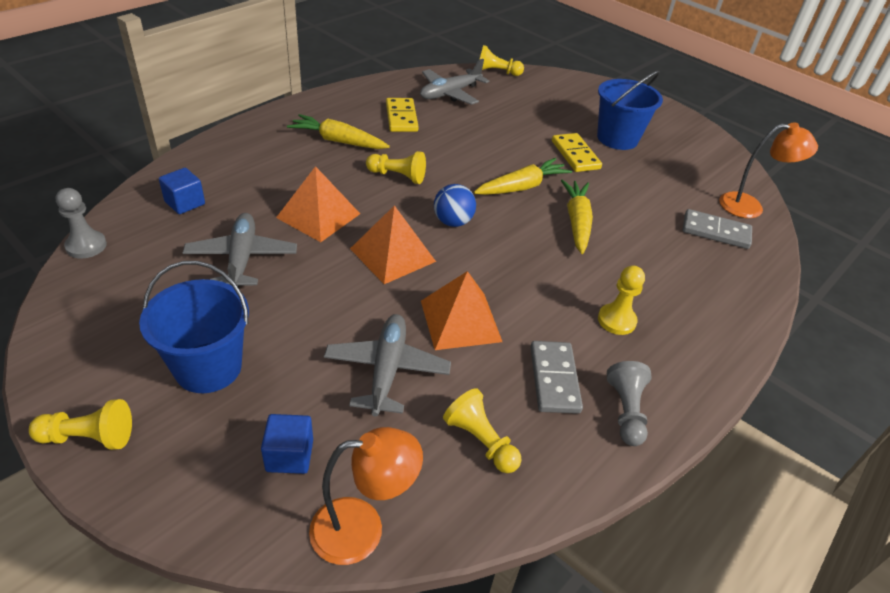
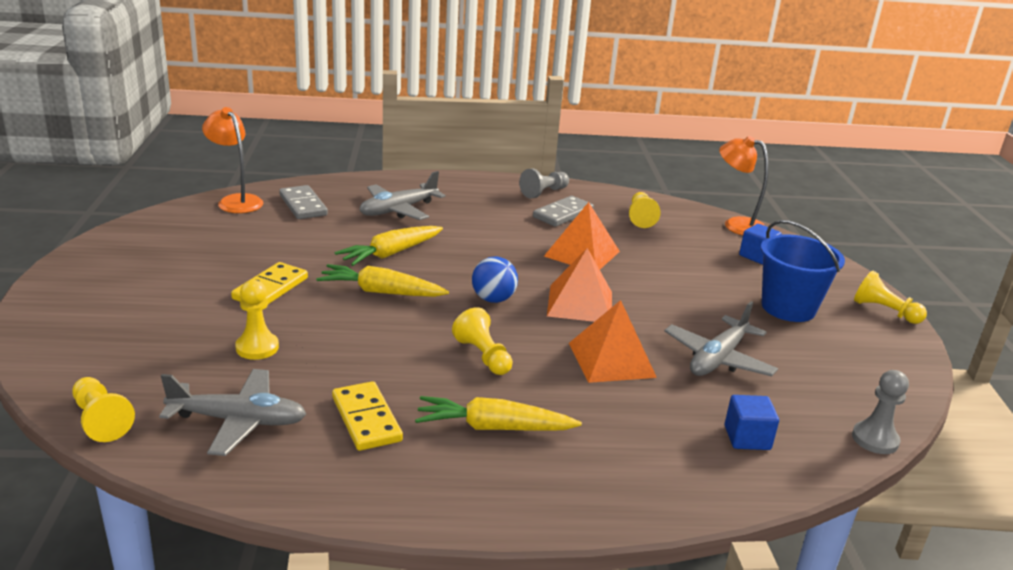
camera: 135 degrees left, 15 degrees down
yellow carrot [287,114,390,149] -> yellow carrot turned 120 degrees clockwise [415,396,582,431]
grey plane [324,314,451,416] -> grey plane moved to [360,171,446,220]
yellow domino [386,98,419,132] -> yellow domino turned 60 degrees counterclockwise [332,381,403,451]
blue bucket [597,71,663,150] -> none
yellow pawn [598,266,645,335] -> yellow pawn moved to [235,280,279,360]

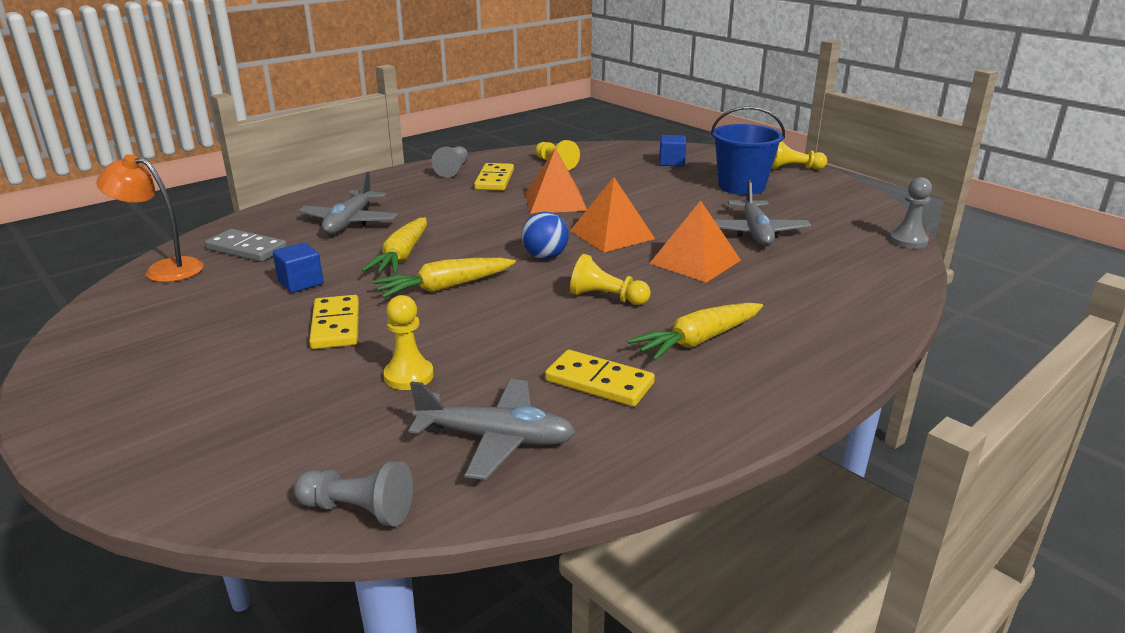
camera: 35 degrees left, 0 degrees up
yellow pawn [72,377,135,442] -> grey pawn [294,461,413,526]
grey plane [159,369,306,456] -> grey plane turned 45 degrees clockwise [408,379,576,480]
grey domino [533,196,594,227] -> yellow domino [474,163,514,191]
orange lamp [719,136,768,235] -> none
blue cube [725,395,779,450] -> blue cube moved to [273,243,323,293]

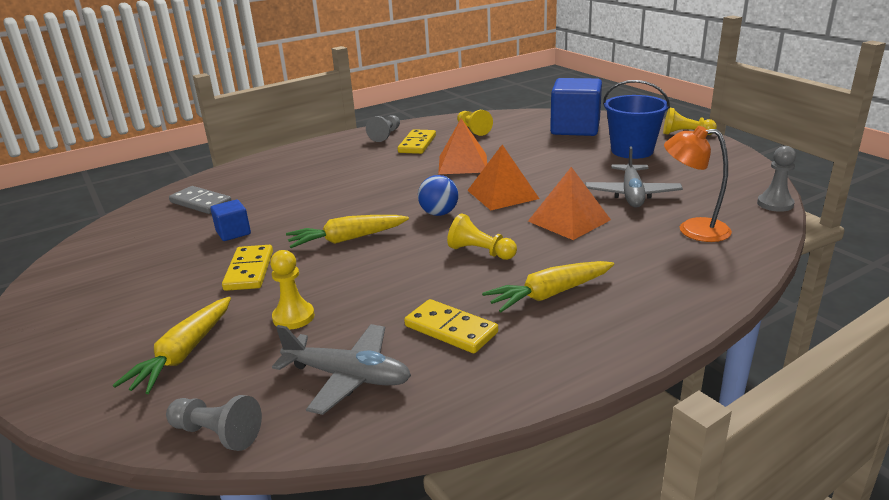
camera: 10 degrees right, 0 degrees up
orange lamp [96,154,204,282] -> orange lamp moved to [664,126,732,242]
grey plane [298,171,398,234] -> none
yellow carrot [362,217,427,274] -> yellow carrot moved to [113,297,231,394]
blue cube [659,135,686,167] -> blue cube [550,78,602,136], size x2.07

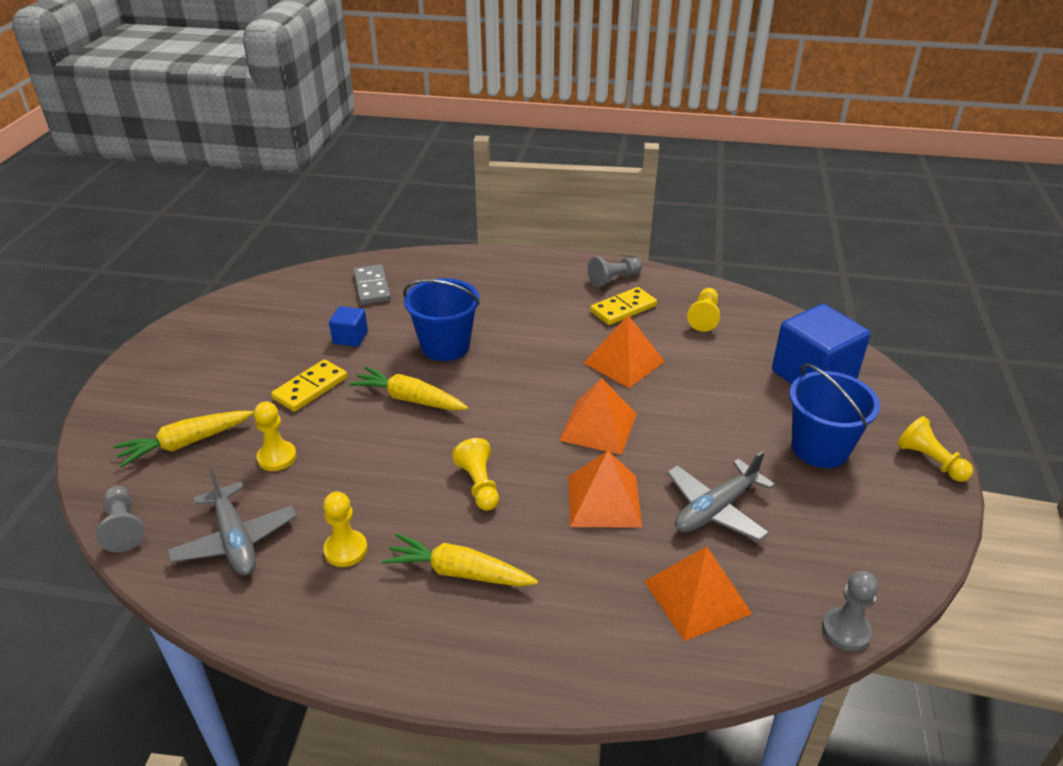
camera: 40 degrees right, 10 degrees up
yellow domino [404,299,498,353] -> yellow pawn [323,492,367,567]
blue ball [418,175,458,216] -> none
orange lamp [664,126,732,242] -> orange pyramid [644,547,752,641]
none -> blue bucket [403,278,480,361]

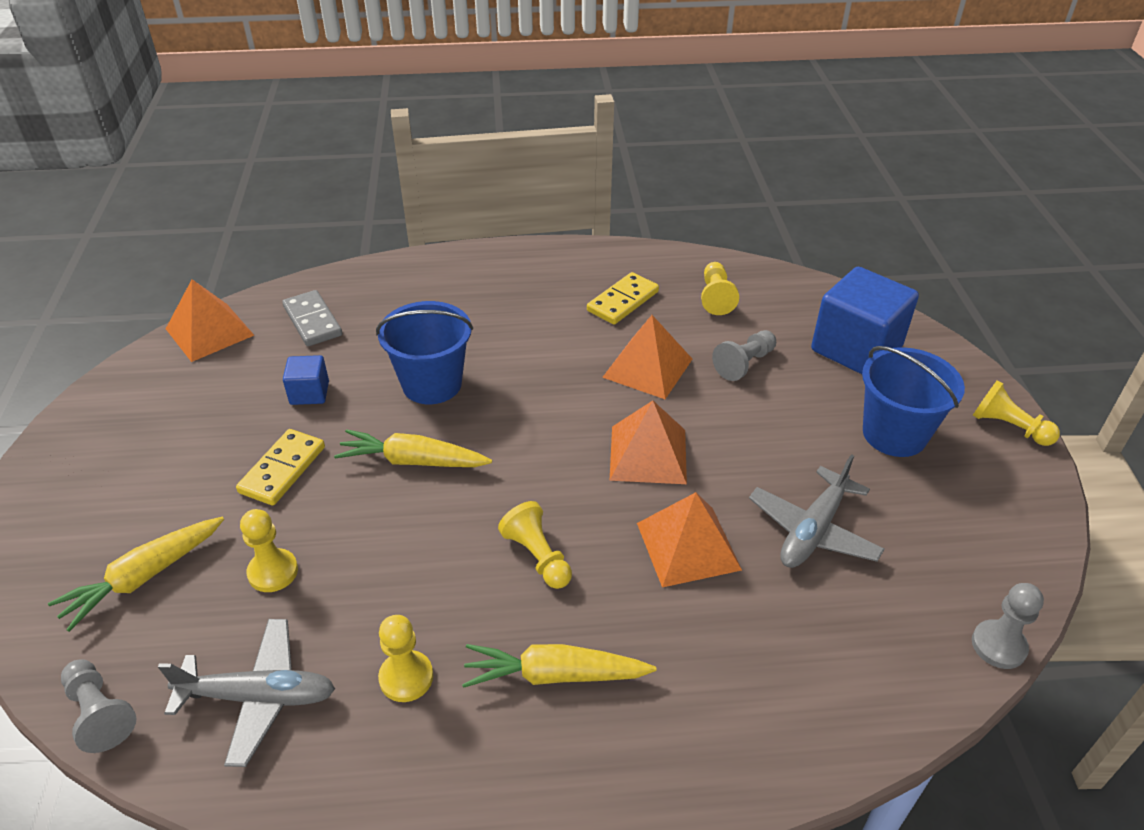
camera: 15 degrees left, 5 degrees up
grey plane [167,469,297,575] -> grey plane turned 45 degrees counterclockwise [158,619,335,767]
grey pawn [588,257,642,287] -> grey pawn moved to [712,330,776,381]
orange pyramid [644,547,752,641] -> orange pyramid moved to [166,279,254,362]

